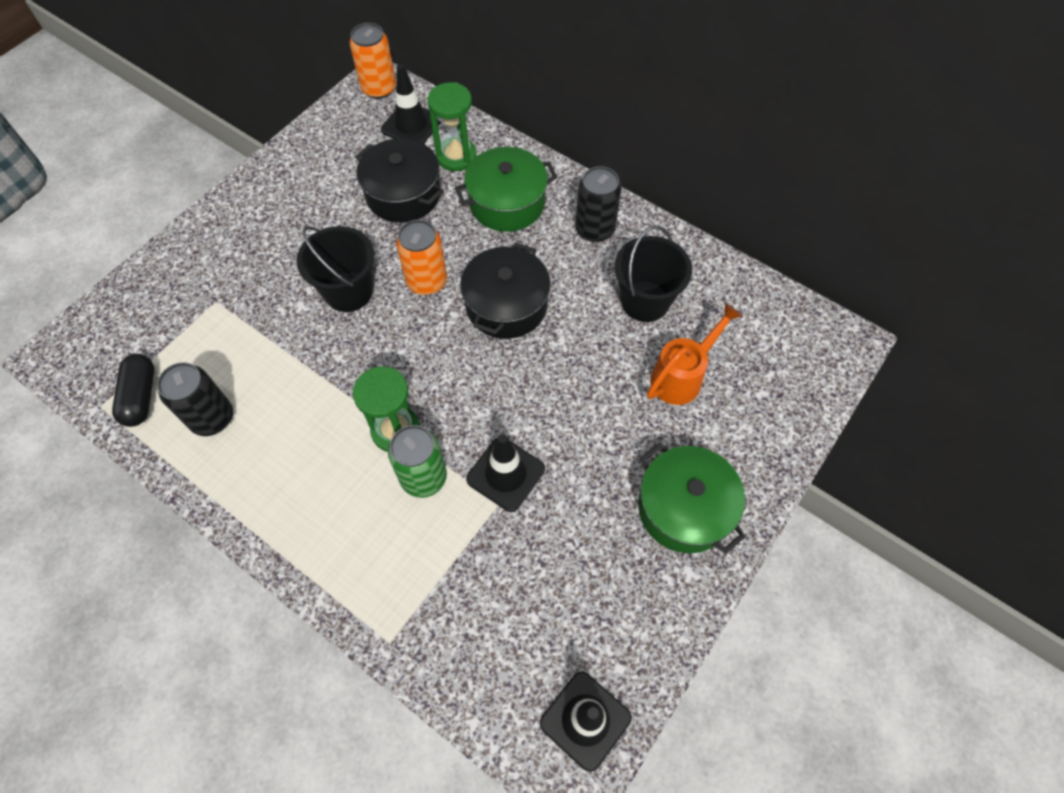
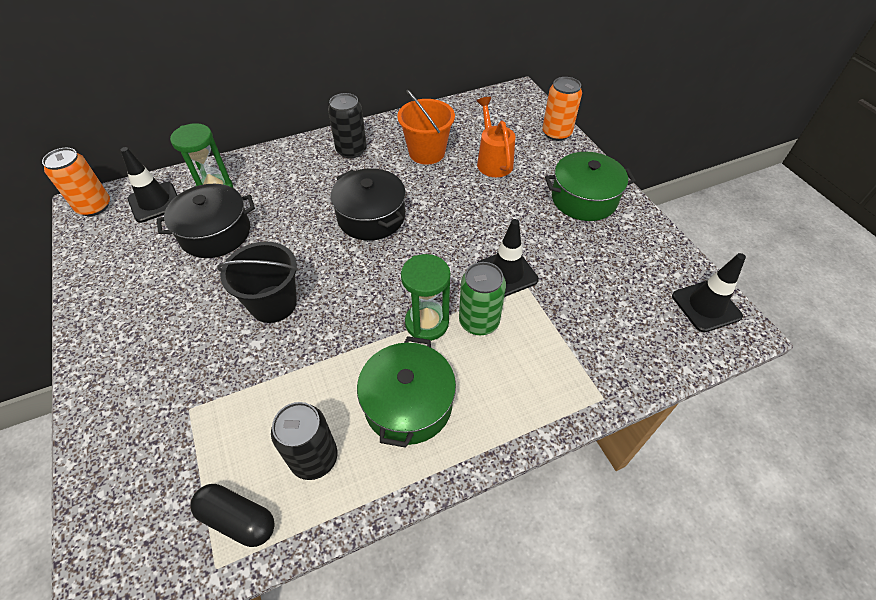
camera: 60 degrees left, 10 degrees down
orange can [396,220,447,295] -> orange can moved to [542,77,582,141]
green pot [455,147,557,232] -> green pot moved to [357,336,456,448]
black bucket [614,226,692,322] -> orange bucket [397,90,455,164]

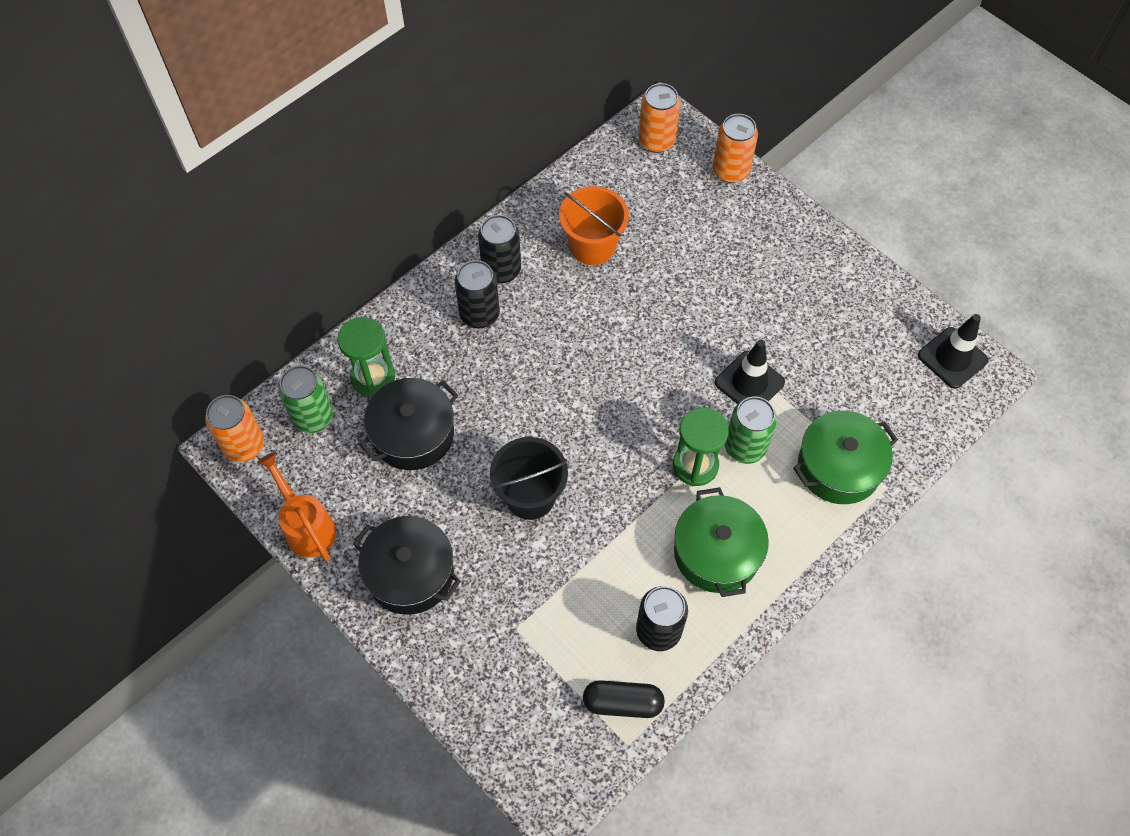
camera: 20 degrees left, 10 degrees up
black traffic cone [121,147,177,223] -> green can [278,366,333,433]
black pot [330,168,406,241] -> black pot moved to [353,516,461,615]
orange watering can [477,97,515,177] -> orange watering can moved to [257,452,336,561]
green pot [545,152,636,221] -> green pot moved to [793,411,898,504]
none -> black can [455,260,500,329]
none -> orange can [639,83,680,153]

